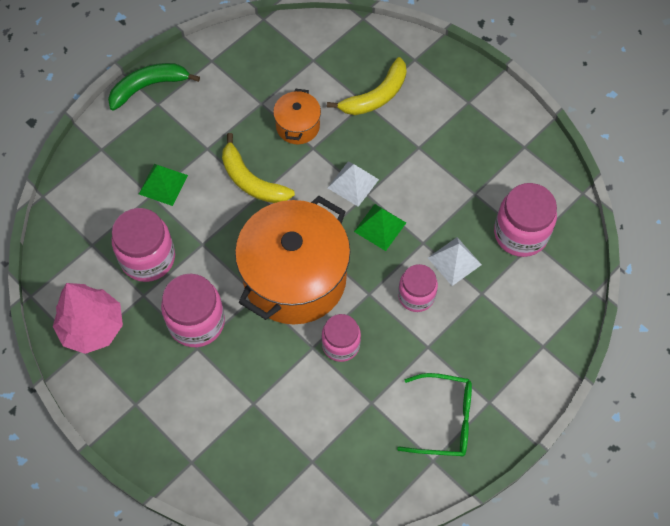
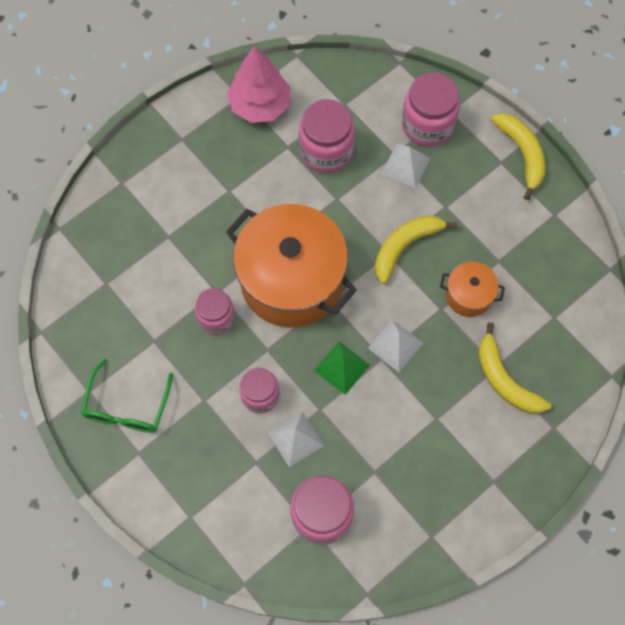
camera: 95 degrees right, 5 degrees up
green banana [108,63,200,111] -> yellow banana [491,113,546,200]
green pyramid [139,164,188,206] -> white pyramid [381,144,430,188]
pink jar [161,274,225,347] -> pink jar moved to [402,72,460,147]

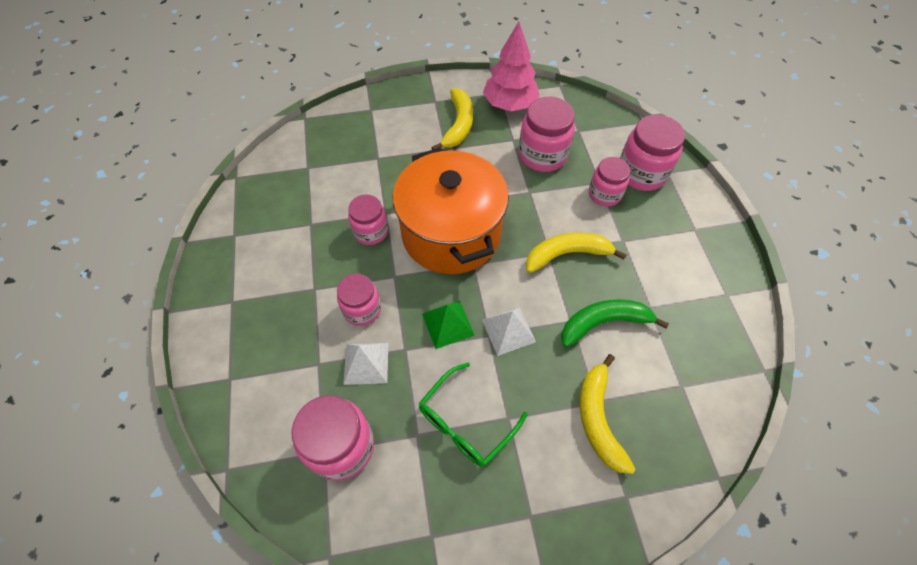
camera: 30 degrees right, 10 degrees down
green glasses [81,358,173,433] -> green glasses moved to [418,363,528,467]
white pyramid [381,144,430,188] -> pink jar [589,157,630,206]
orange pot [440,262,505,317] -> green banana [561,299,669,347]
yellow banana [491,113,546,200] -> yellow banana moved to [431,88,473,150]

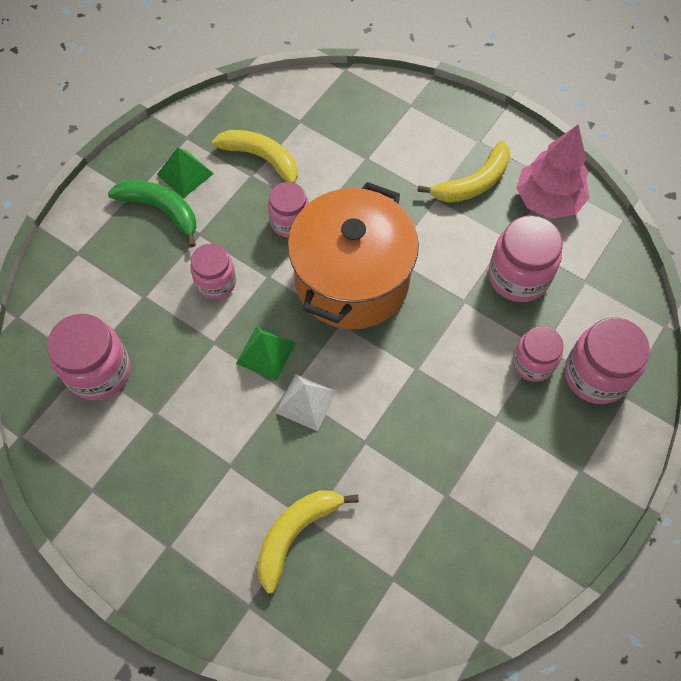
camera: 45 degrees right, 5 degrees up
white pyramid [343,343,388,385] -> none
green glasses [418,363,528,467] -> none
yellow banana [526,232,627,273] -> yellow banana moved to [212,130,298,183]
green banana [561,299,669,347] -> green banana moved to [108,180,197,248]
none -> green pyramid [157,147,214,198]

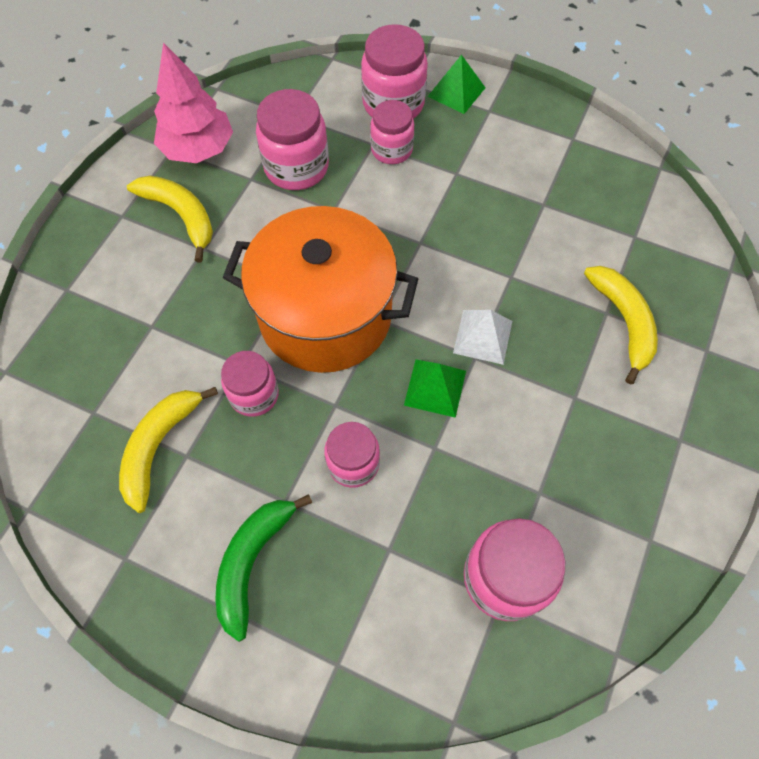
camera: 100 degrees left, 0 degrees up
green pyramid [157,147,214,198] -> green pyramid moved to [428,55,486,114]
yellow banana [257,491,359,594] -> yellow banana turned 135 degrees counterclockwise [584,266,658,385]

